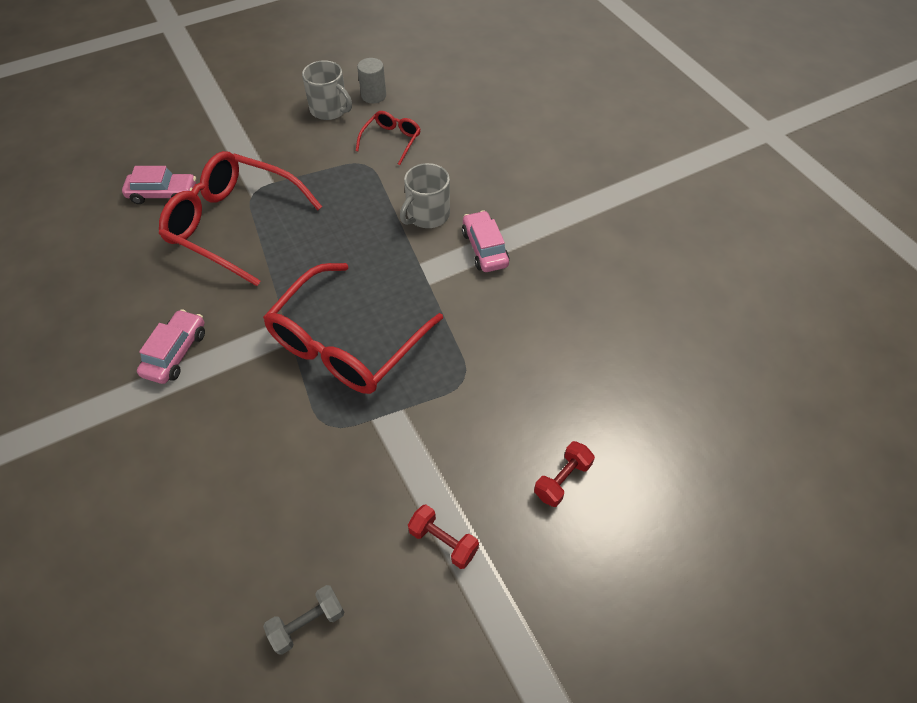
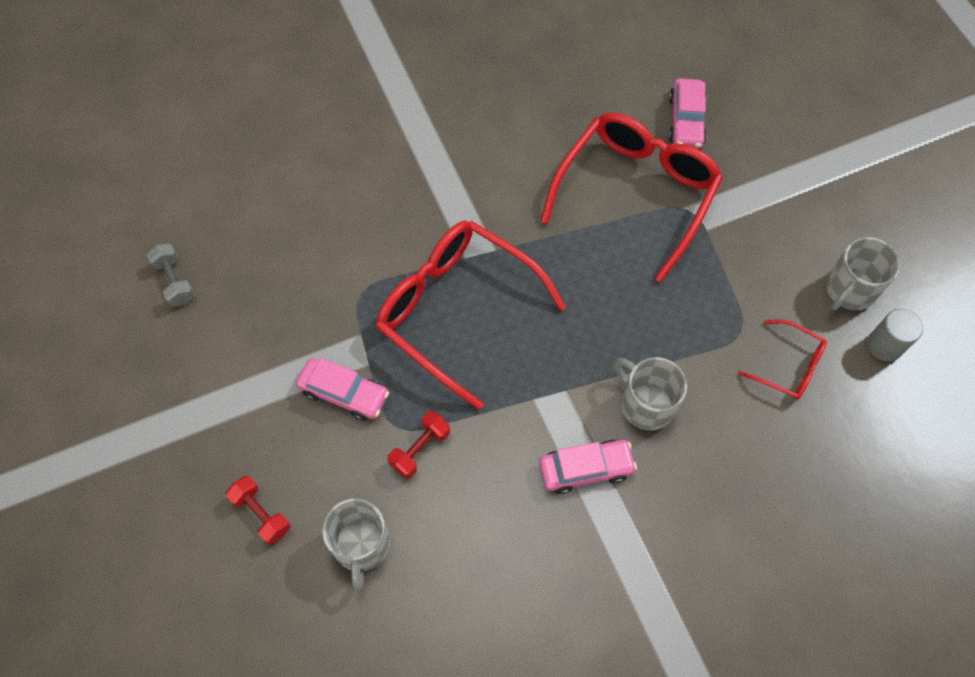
camera: 95 degrees right, 10 degrees up
pink car [137,309,205,384] -> pink car moved to [296,358,389,421]
red dumbbell [408,505,479,569] -> red dumbbell moved to [387,411,450,478]
none -> grey mug [322,498,390,591]

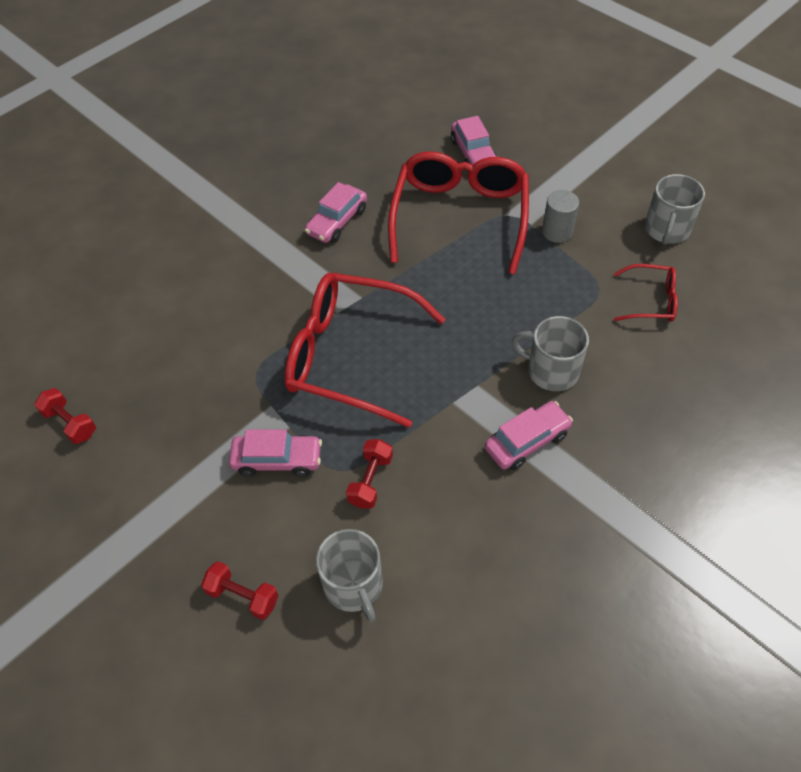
camera: 20 degrees left, 10 degrees down
grey dumbbell [147,243,195,307] -> red dumbbell [34,388,96,444]
grey cylinder [867,309,923,362] -> grey cylinder moved to [542,190,579,243]
none -> pink car [305,182,367,243]

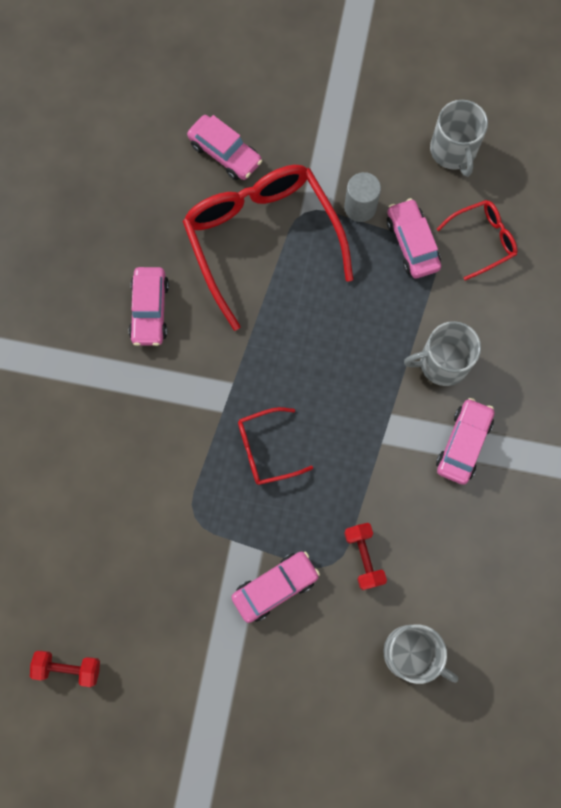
camera: 35 degrees left, 20 degrees up
red dumbbell [201,561,279,620] -> none
red glasses [284,273,446,428] -> red glasses [238,407,313,485], size x0.47
none -> pink car [387,198,441,279]

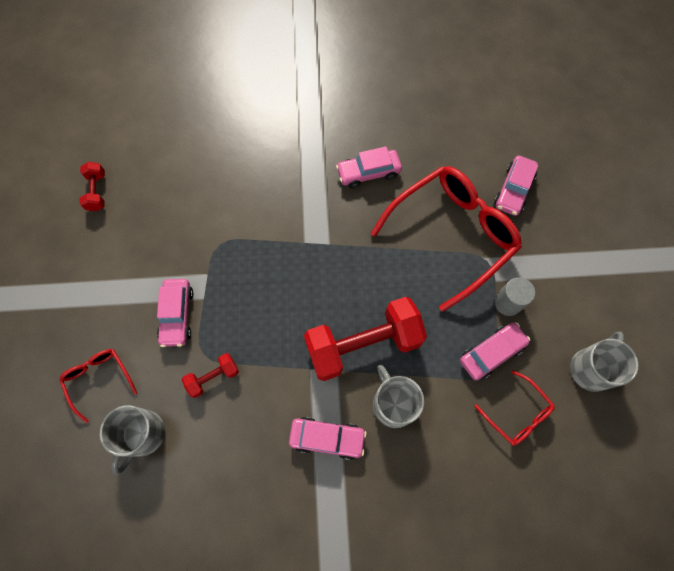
camera: 75 degrees right, 5 degrees down
pink car [231,551,320,623] -> pink car turned 45 degrees clockwise [157,279,193,347]
red glasses [238,407,313,485] -> red glasses moved to [59,349,137,423]
grey mug [430,100,488,177] -> grey mug turned 150 degrees clockwise [570,332,638,392]
none -> red dumbbell [304,297,427,381]

